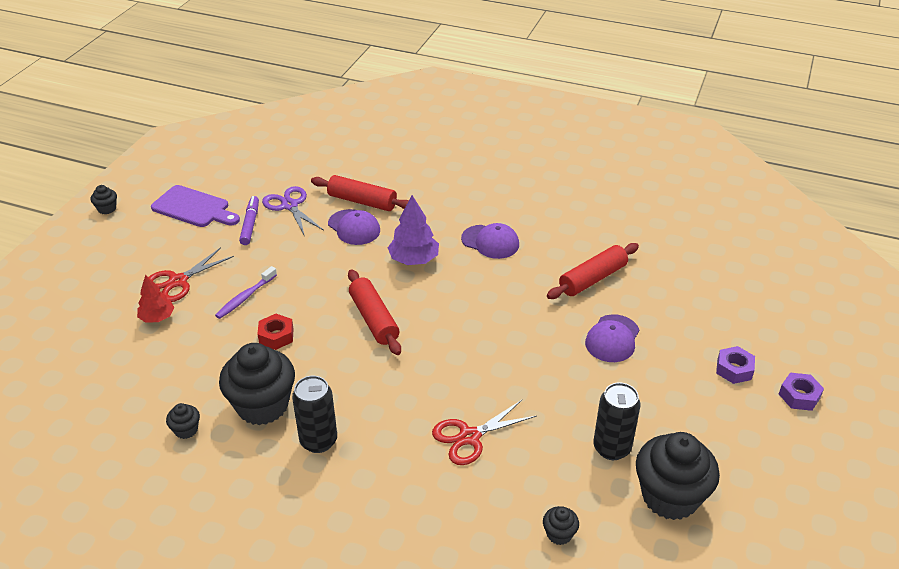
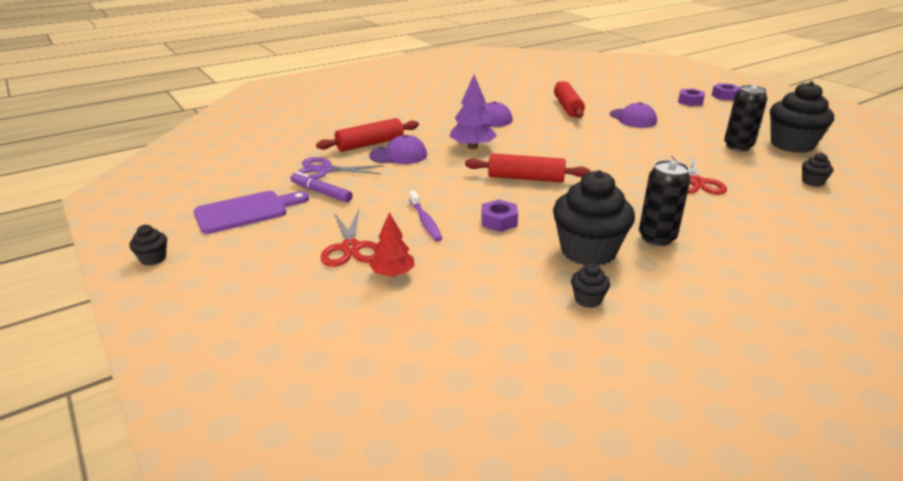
camera: 55 degrees left, 10 degrees down
red nut [258,314,294,350] -> purple nut [481,199,518,232]

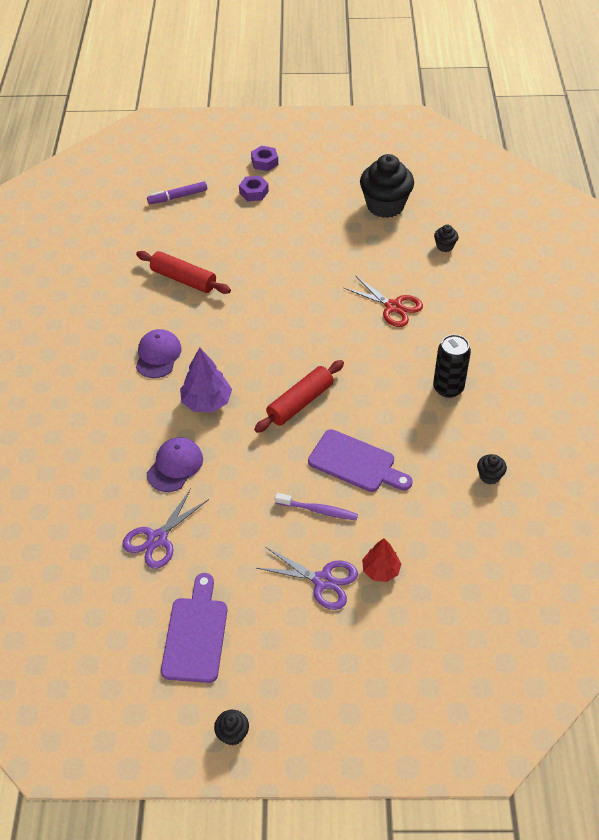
camera: 55 degrees left, 20 degrees up
purple marker [291,171,353,202] -> purple marker moved to [147,181,207,204]
red rolling pin [316,118,419,152] -> none
red scissors [321,210,377,267] -> purple scissors [257,547,358,610]
purple nut [481,199,518,232] -> purple cutting board [308,429,413,492]
black cupcake [553,170,635,266] -> none
purple cap [610,102,657,128] -> none
black can [724,85,767,151] -> none

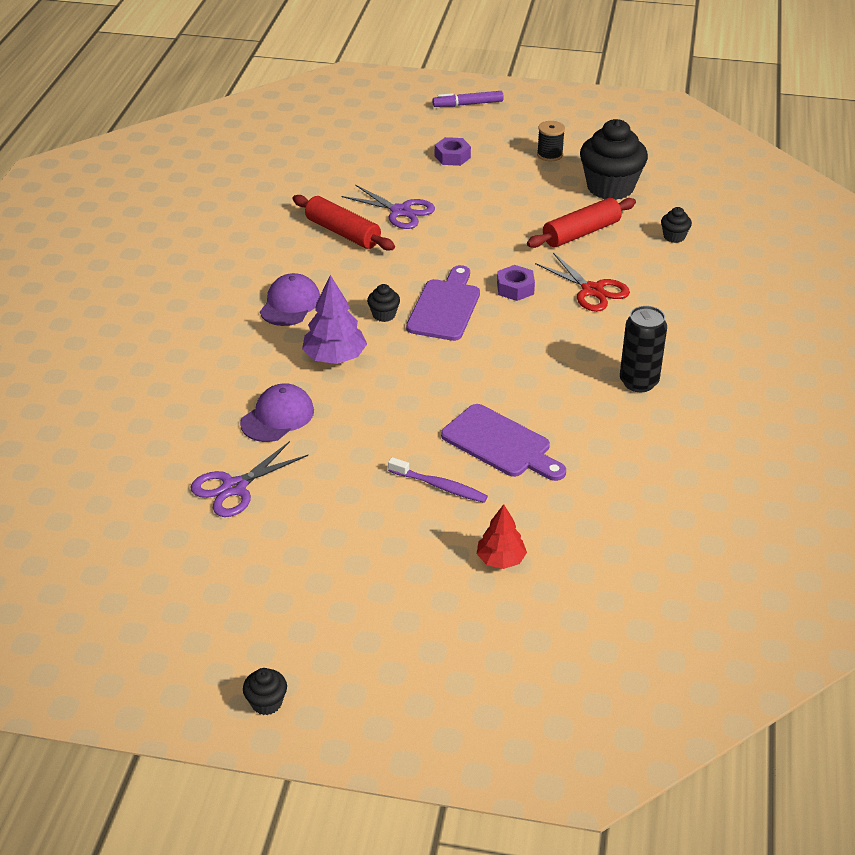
camera: 10 degrees right, 10 degrees down
purple marker [147,181,207,204] -> purple marker moved to [432,91,504,107]
purple cutting board [161,573,227,683] -> purple cutting board moved to [406,265,480,341]
purple nut [251,146,278,171] -> purple nut moved to [497,265,535,301]
red rolling pin [254,360,344,433] -> red rolling pin moved to [527,198,636,248]
purple scissors [257,547,358,610] -> purple scissors moved to [341,184,435,229]
black cupcake [477,454,507,485] -> black cupcake moved to [367,284,400,322]
none -> black spool [537,121,565,161]

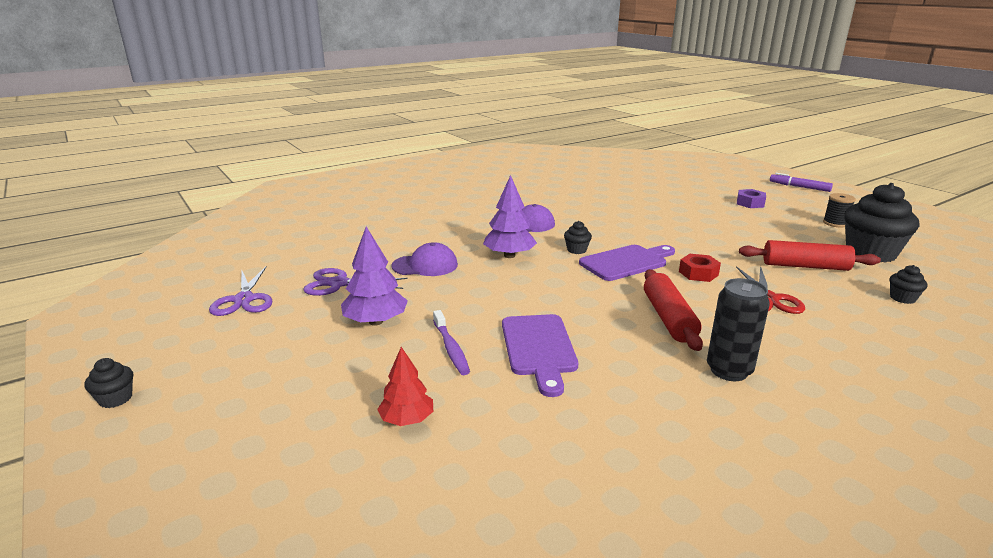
camera: 45 degrees right, 15 degrees down
red rolling pin [293,195,395,251] -> red rolling pin moved to [644,269,703,351]
purple scissors [341,184,435,229] -> purple scissors moved to [209,266,272,316]
purple nut [497,265,535,301] -> red nut [679,254,721,282]
none -> purple tree [341,227,408,326]

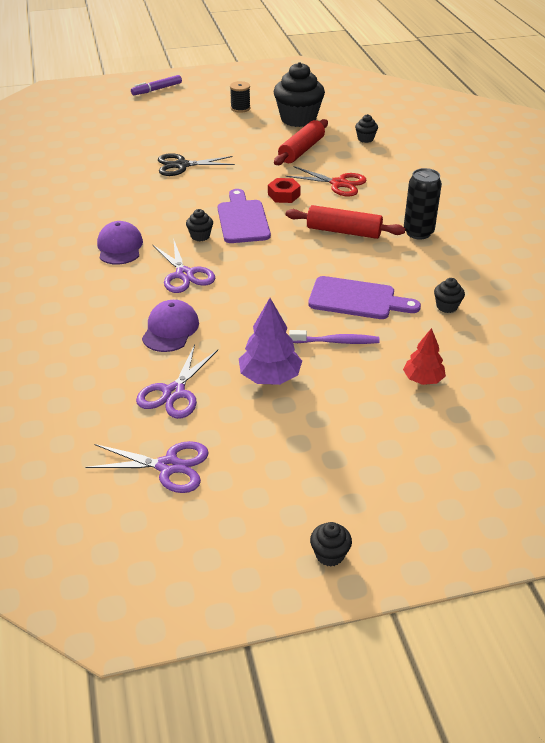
camera: 70 degrees left, 15 degrees up
purple tree [483,175,537,258] -> purple scissors [153,238,215,293]
purple nut [737,189,766,208] -> none
none -> black scissors [158,153,235,176]
none -> black cupcake [434,278,465,313]

